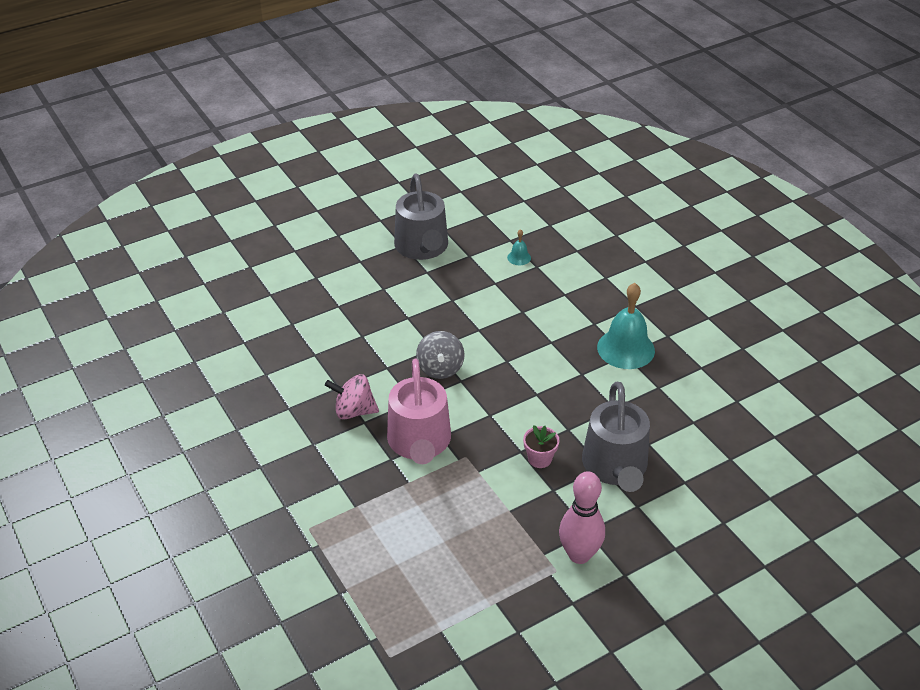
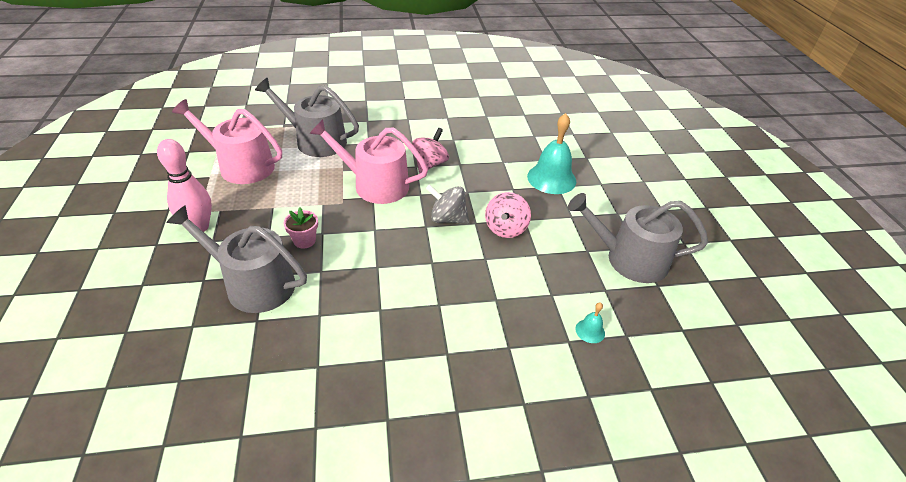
camera: 110 degrees right, 0 degrees up
turquoise bell [597,283,655,369] -> turquoise bell moved to [527,113,576,194]
none -> pink watering can [172,99,282,184]
none -> grey watering can [255,78,359,157]
none -> pink spinning top [485,192,531,238]

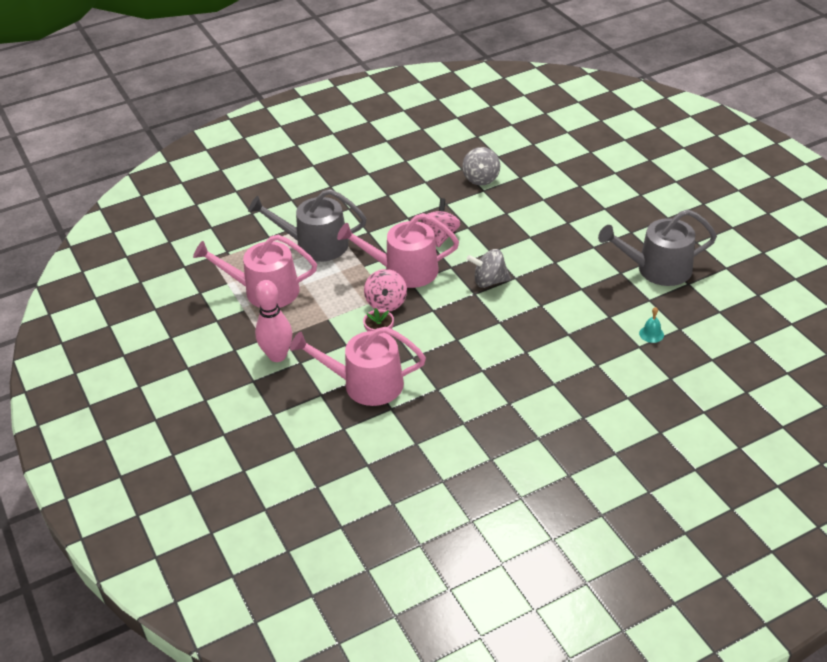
camera: 15 degrees left, 0 degrees up
grey watering can [167,205,307,313] -> pink watering can [290,327,426,406]
pink spinning top [485,192,531,238] -> pink spinning top moved to [364,269,407,312]
turquoise bell [527,113,576,194] -> none
none -> grey spinning top [462,147,500,186]

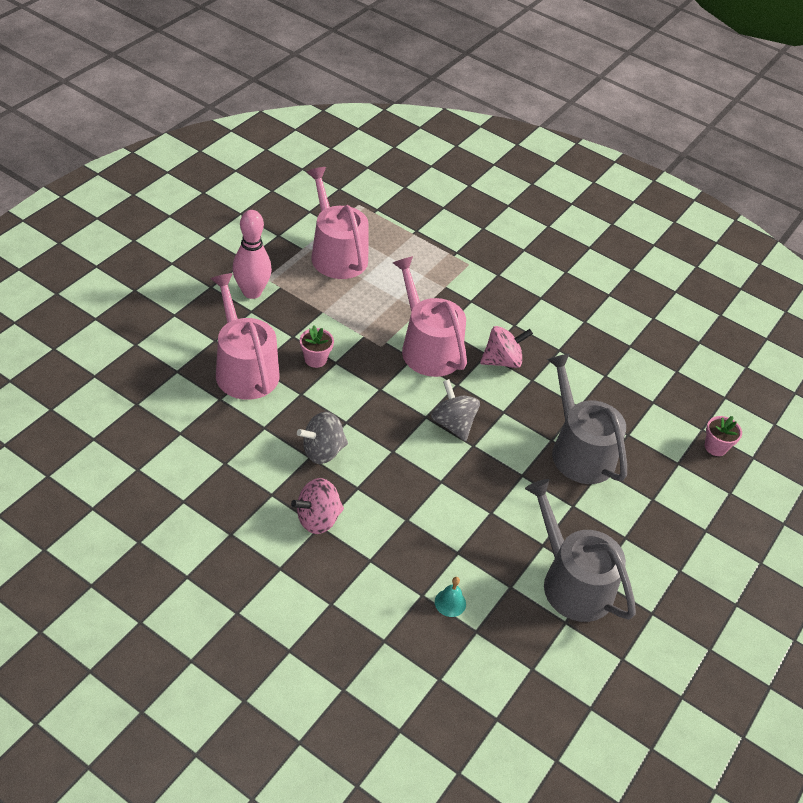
camera: 55 degrees right, 5 degrees up
grey watering can [248,189,367,262] -> grey watering can moved to [547,353,627,484]
pink spinning top [364,269,407,312] -> pink spinning top moved to [291,478,344,534]
grey spinning top [462,147,500,186] -> grey spinning top moved to [297,412,348,464]
none -> pink flower pot [705,416,742,456]

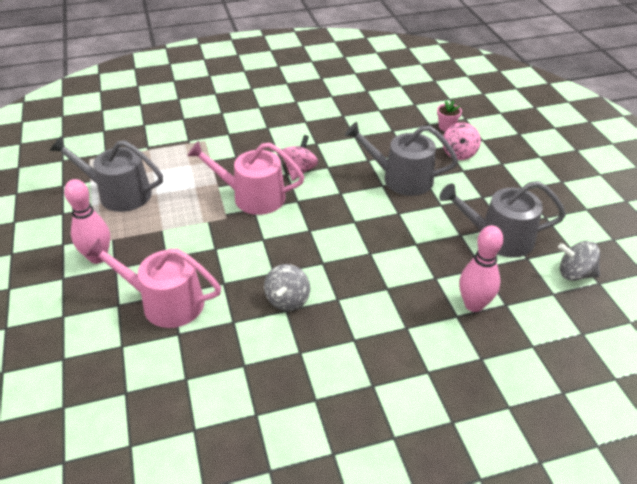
camera: 45 degrees left, 5 degrees down
pink spinning top [291,478,344,534] -> pink spinning top moved to [443,122,481,160]
pink flower pot [300,326,334,368] -> none
pink watering can [306,167,369,279] -> grey watering can [49,137,163,212]
grey spinning top [431,379,480,441] -> grey spinning top moved to [558,241,600,281]
turquoise bell [435,577,466,617] -> pink bowling pin [459,225,504,312]

